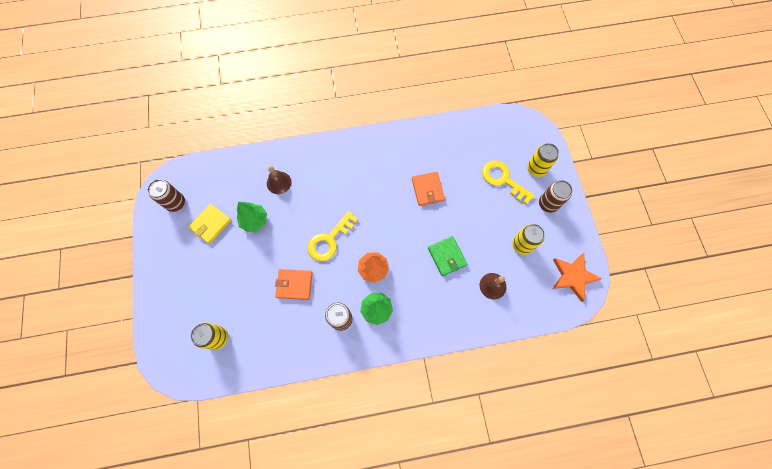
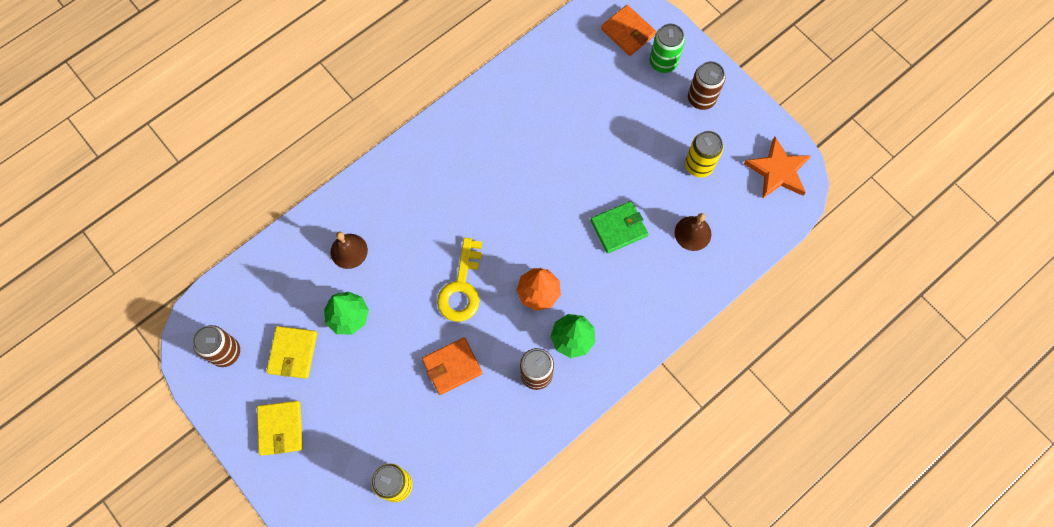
camera: 30 degrees left, 0 degrees up
orange wallet [412,172,445,206] -> orange wallet moved to [601,5,656,56]
green wallet [428,236,467,276] -> green wallet turned 60 degrees counterclockwise [590,201,648,254]
yellow key [482,161,535,205] -> none
yellow can [527,143,559,177] -> green can [650,24,685,73]
none -> yellow wallet [257,401,303,456]

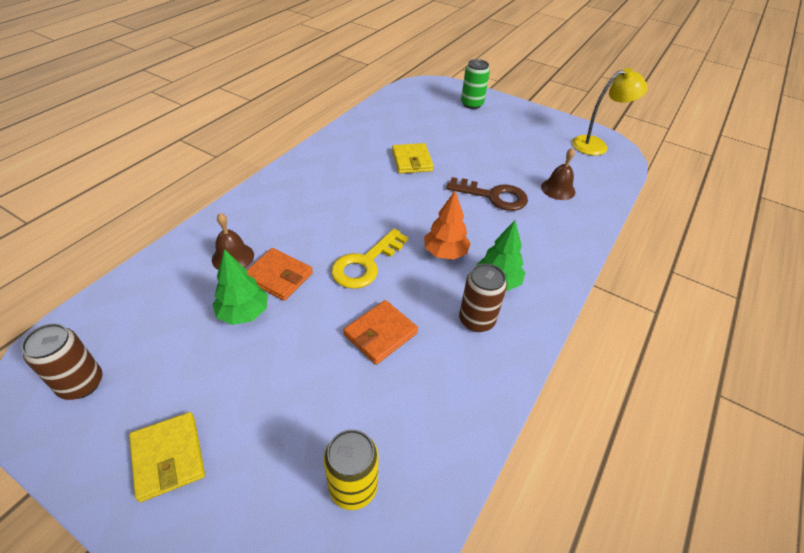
camera: 20 degrees left, 25 degrees down
yellow wallet [266,326,317,379] -> yellow wallet moved to [392,143,434,174]
yellow key [437,238,482,322] -> yellow key turned 45 degrees clockwise [331,229,408,289]
green wallet [590,201,648,254] -> brown key [446,177,528,211]
orange wallet [601,5,656,56] -> orange wallet moved to [247,248,313,301]
yellow can [685,131,724,177] -> none
brown can [688,61,725,110] -> none
orange star [744,137,812,199] -> yellow lamp [572,68,648,155]

